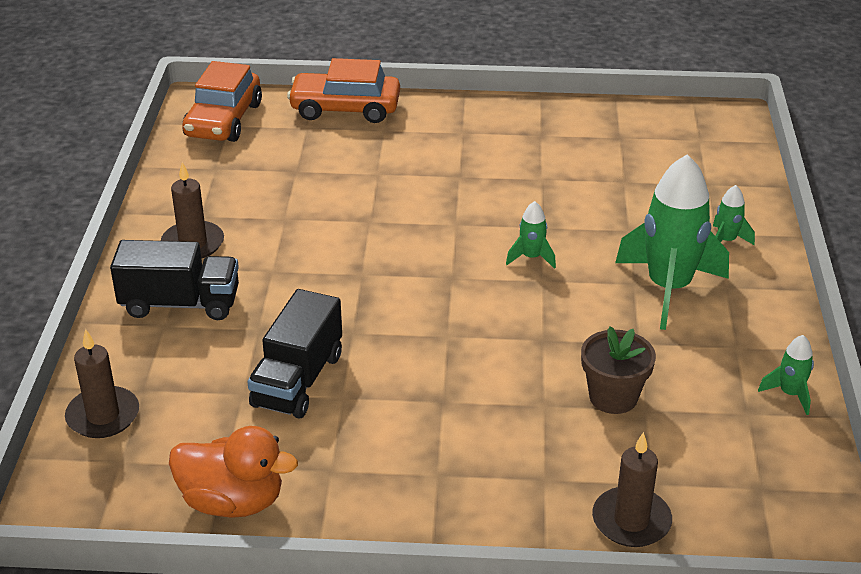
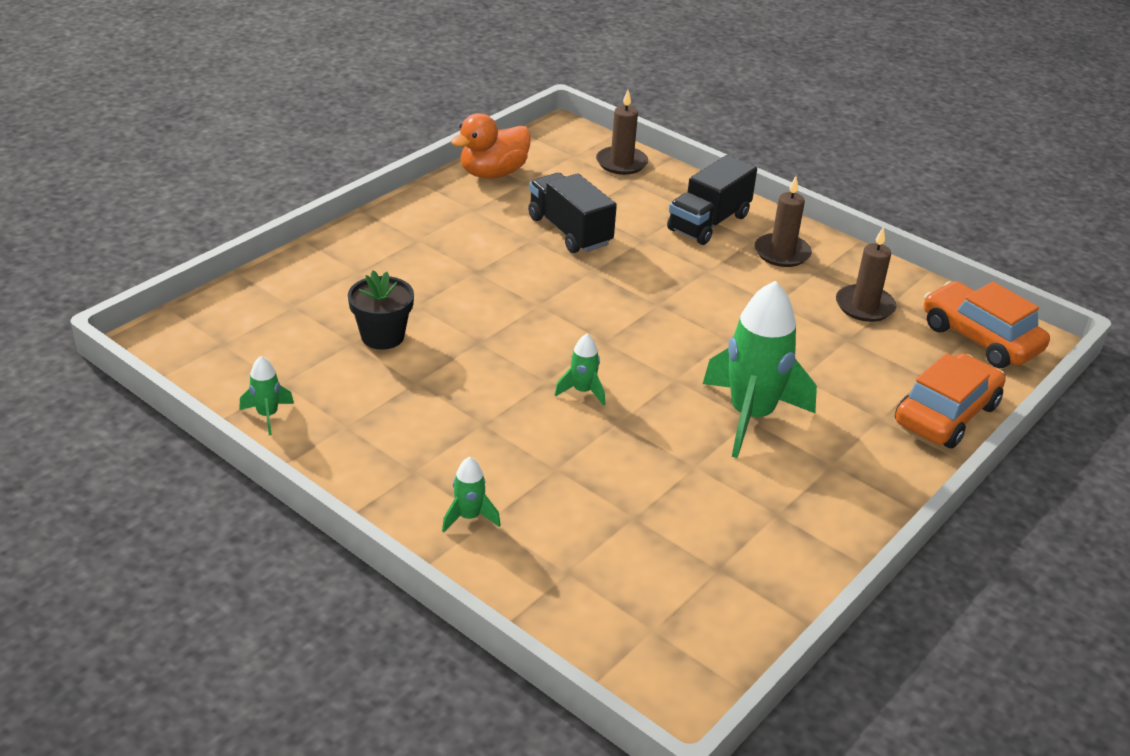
camera: 125 degrees right, 0 degrees up
brown flower pot [581,326,656,414] -> black flower pot [348,271,414,350]
brown candle [592,432,672,547] -> brown candle moved to [836,227,896,322]
green rocket [615,154,729,330] -> green rocket moved to [703,281,817,458]

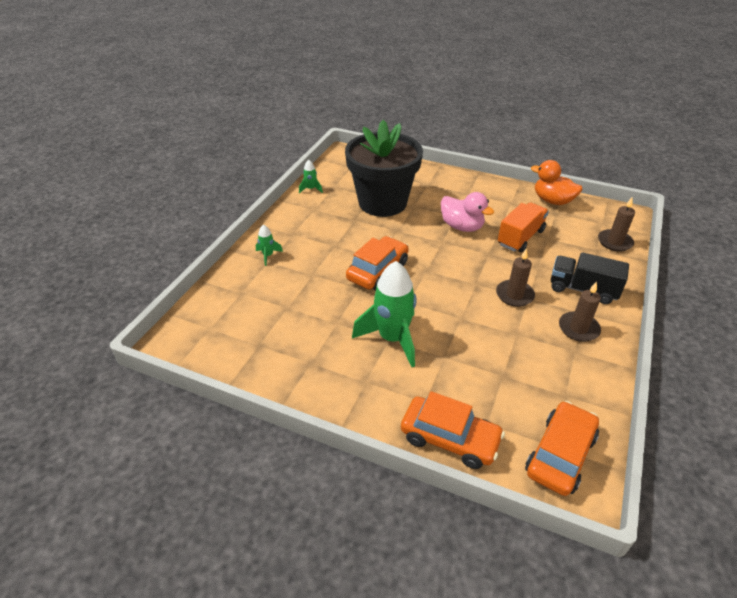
camera: 75 degrees right, 5 degrees up
black flower pot [348,271,414,350] -> black flower pot [345,120,423,217], size x2.29
black truck [528,173,617,253] -> orange truck [498,202,549,252]
green rocket [554,334,605,406] -> orange car [346,236,409,290]
brown candle [836,227,896,322] -> brown candle moved to [496,248,535,307]
none -> pink duck [441,192,494,232]

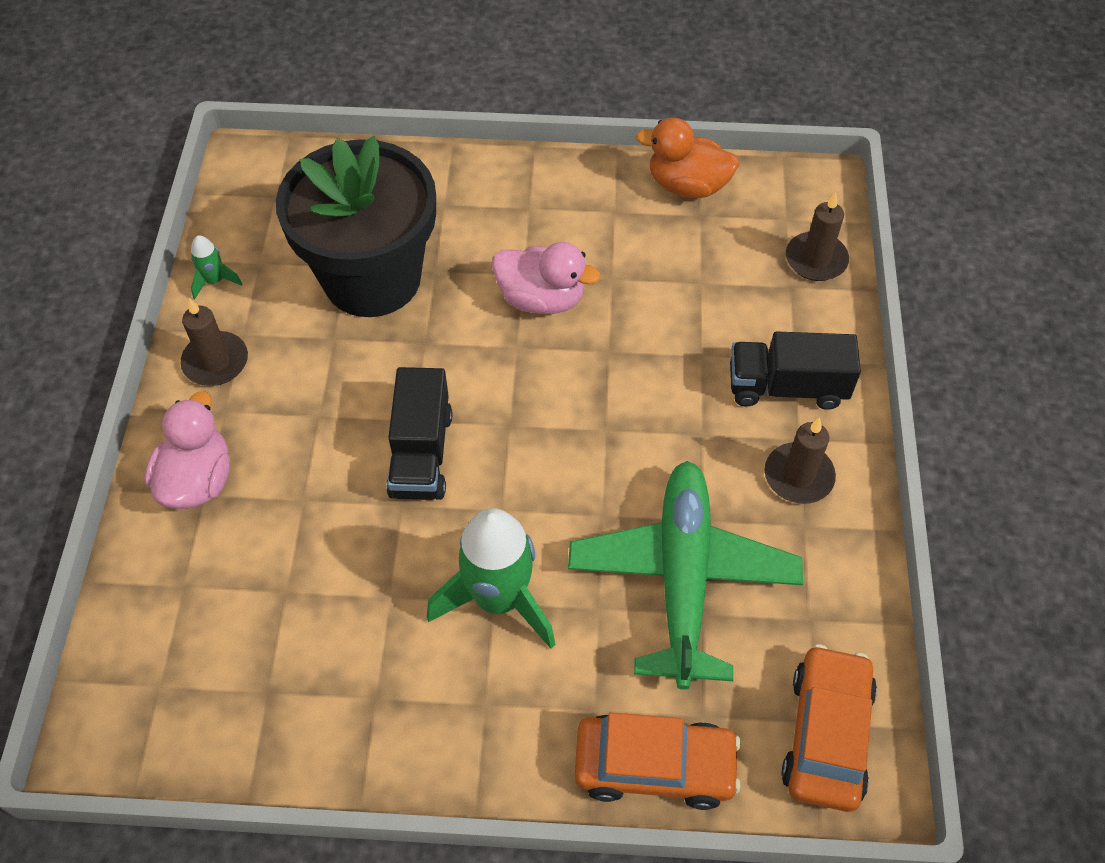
camera: 20 degrees left, 15 degrees up
green rocket [256,225,283,266] -> pink duck [144,391,230,509]
orange car [346,236,409,290] -> black truck [386,367,452,500]
brown candle [496,248,535,307] -> brown candle moved to [180,298,248,386]
orange truck [498,202,549,252] -> none
none -> green plane [568,461,803,690]

